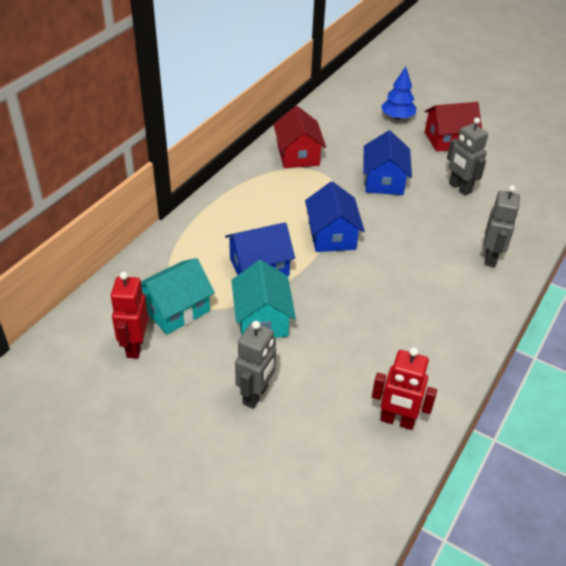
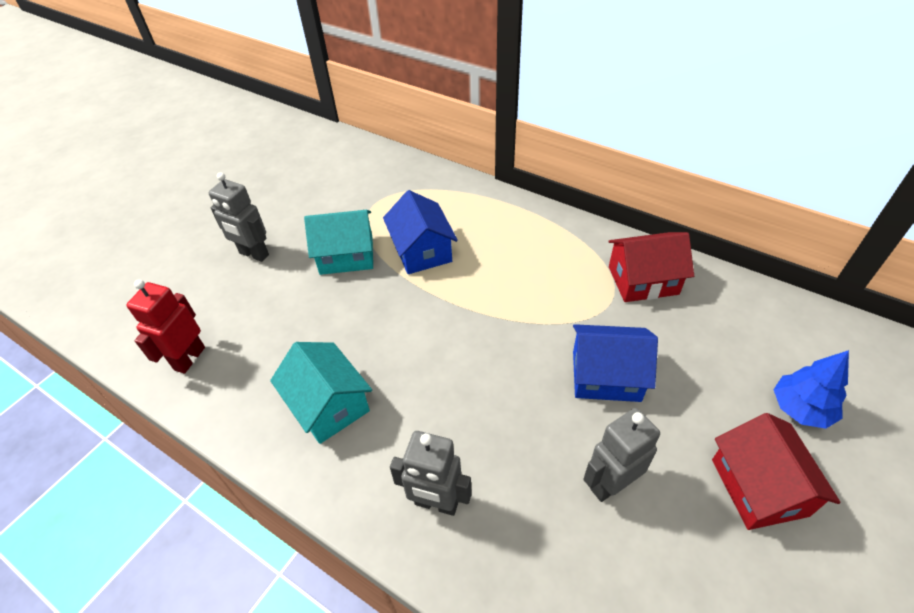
camera: 95 degrees right, 5 degrees up
red robot [110,272,148,359] -> none
turquoise house [141,258,215,334] -> turquoise house moved to [270,342,372,444]
blue house [305,181,365,252] -> none

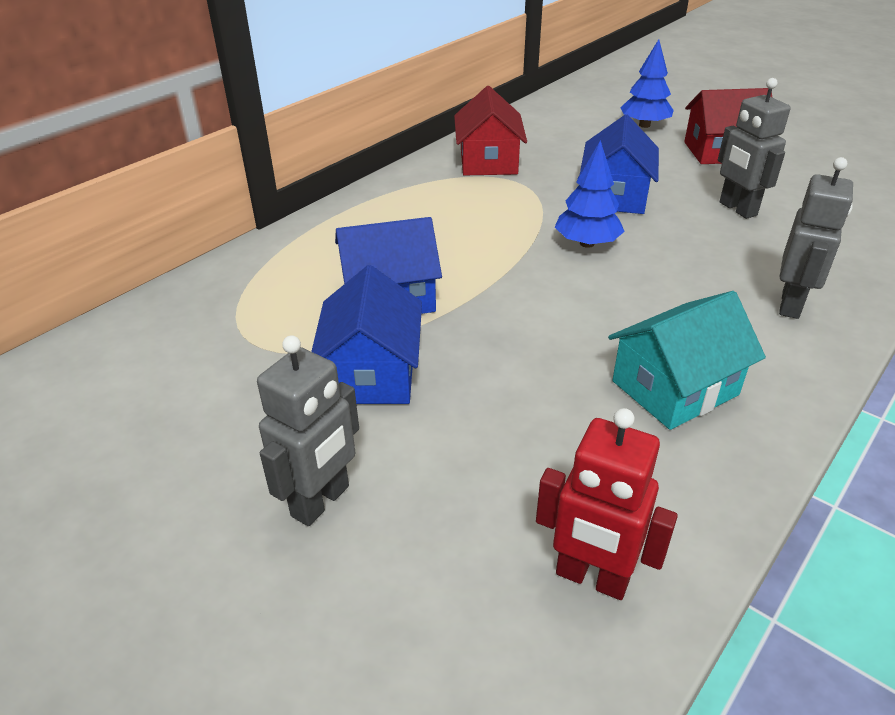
camera: 85 degrees left, 10 degrees down
turquoise house [304,210,373,275] -> blue house [311,265,422,404]
none -> blue tree [555,140,625,248]

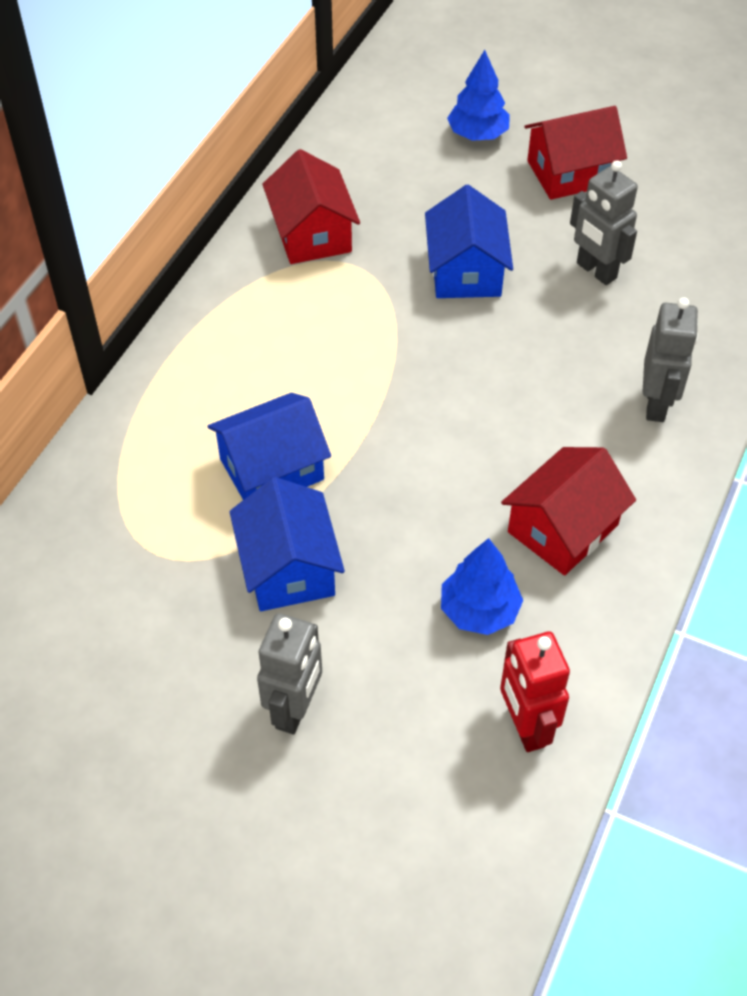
camera: 15 degrees left, 15 degrees up
red robot [536,408,678,600] -> red robot turned 60 degrees clockwise [500,631,570,752]
blue tree [555,140,625,248] -> blue tree moved to [441,538,523,635]
turquoise house [608,291,766,430] -> red house [501,447,636,576]

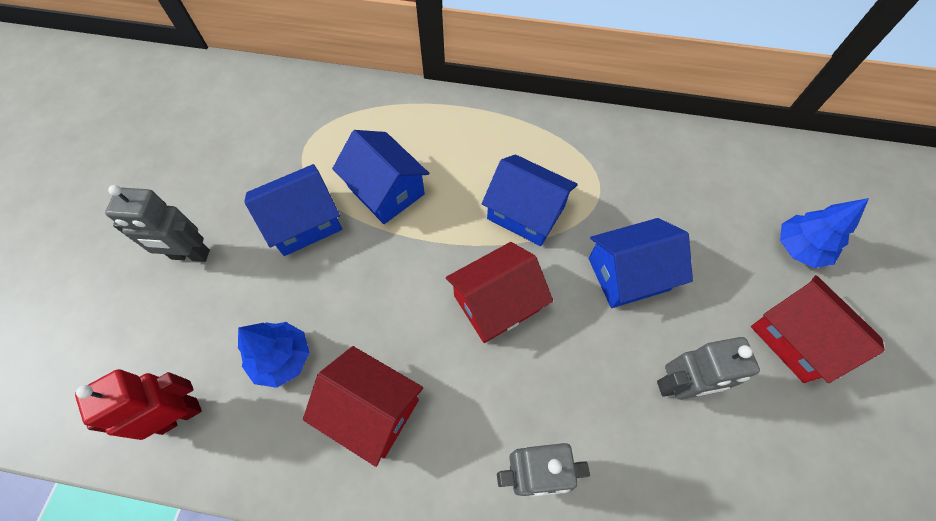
camera: 75 degrees right, 10 degrees up
red house [262,149,360,264] -> red house moved to [446,242,553,343]
grey robot [570,160,638,285] -> grey robot turned 135 degrees counterclockwise [657,337,760,400]
none -> blue house [482,154,578,246]

